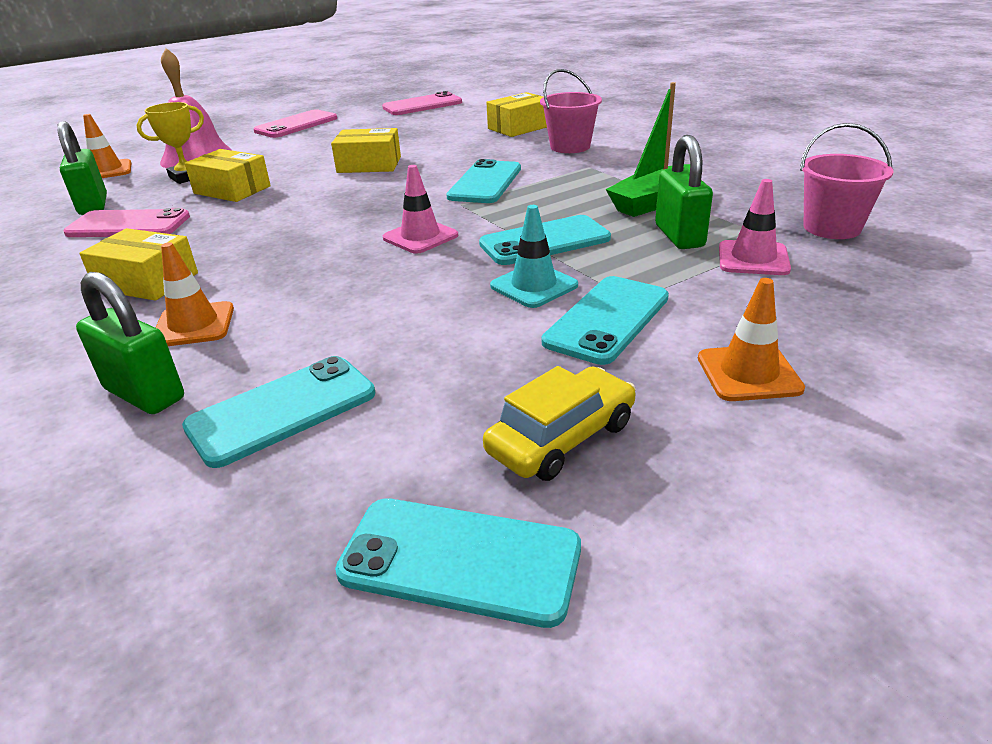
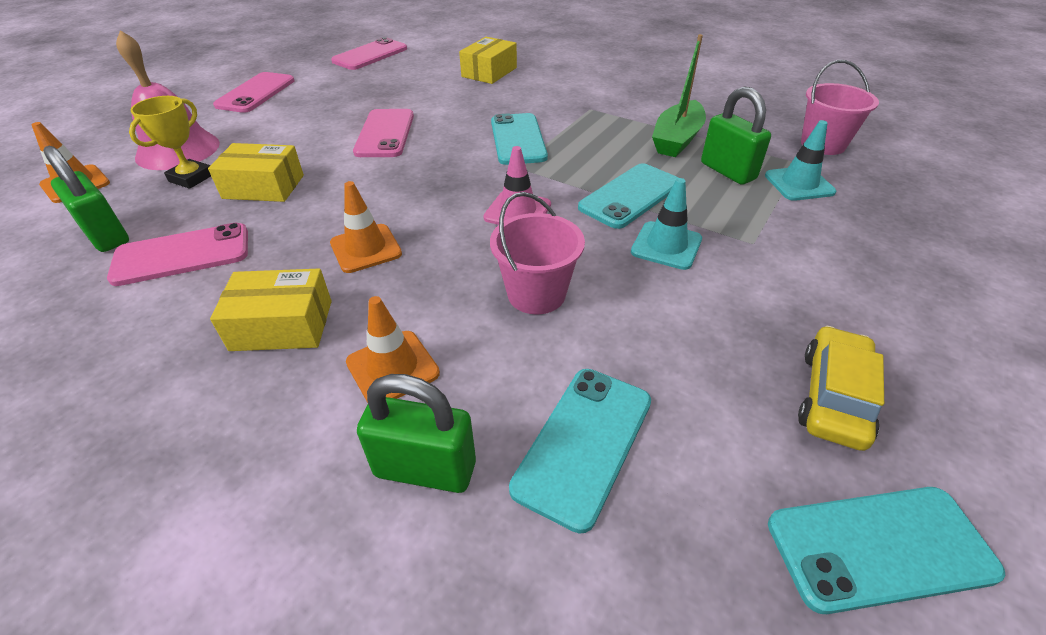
camera: 25 degrees left, 10 degrees up
yellow box [331,128,401,173] -> pink phone [353,109,414,157]
pink bucket [540,69,602,153] -> pink bucket moved to [490,192,585,315]
turquoise phone [542,276,669,365] -> none
orange traffic cone [698,278,805,401] -> orange traffic cone moved to [330,181,402,273]
pink traffic cone [719,179,791,275] -> turquoise traffic cone [765,120,836,201]

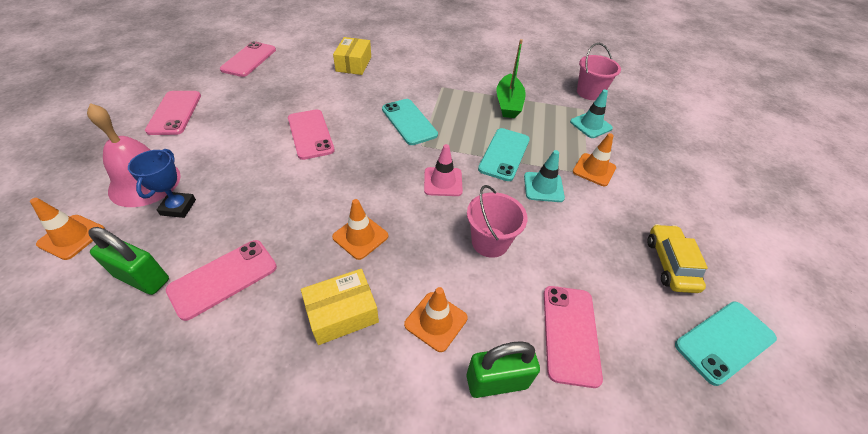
camera: 25 degrees left, 5 degrees up
yellow trophy [129,96,211,189] -> blue trophy [128,149,196,218]
yellow box [208,143,304,202] -> none
turquoise phone [509,369,651,534] -> pink phone [544,286,603,388]
green padlock [701,86,771,185] -> none
none -> orange traffic cone [573,133,616,186]

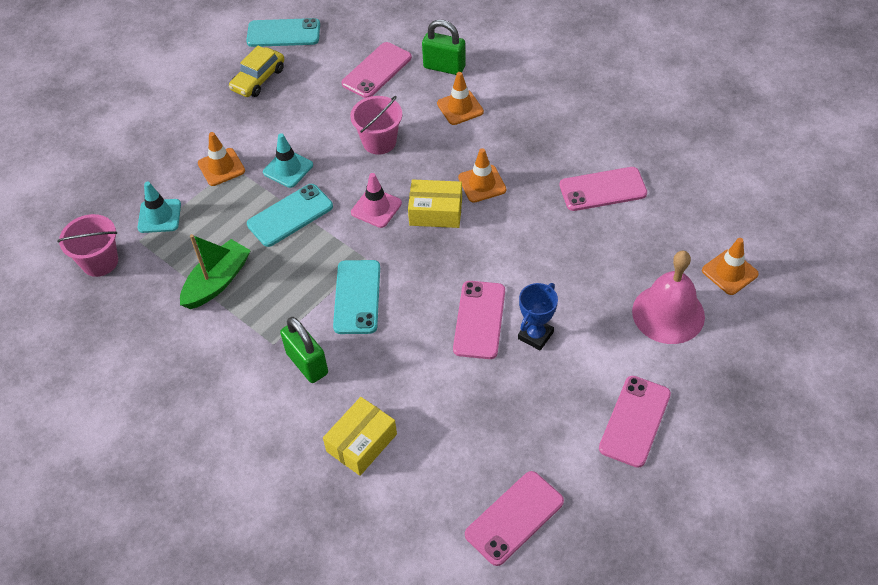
camera: 145 degrees left, 5 degrees up
green padlock [88,227,169,295] -> green padlock moved to [280,317,328,383]
blue trophy [128,149,196,218] -> blue trophy moved to [518,283,558,351]
yellow box [301,269,379,345] -> yellow box moved to [408,180,462,228]

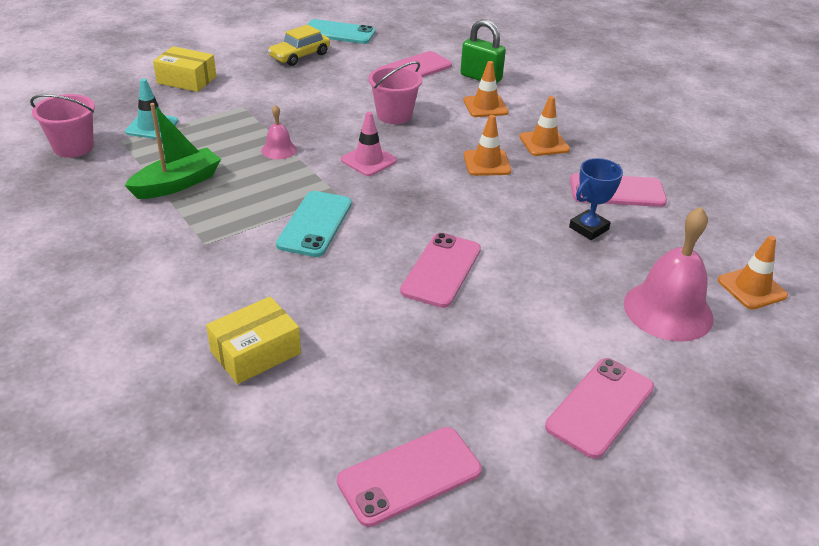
camera: 10 degrees right, 15 degrees down
orange traffic cone [198,132,245,186] -> orange traffic cone moved to [520,96,570,156]
turquoise phone [247,184,333,247] -> pink bell [261,105,297,159]
turquoise traffic cone [263,133,313,188] -> none
green padlock [280,317,328,383] -> none
yellow box [408,180,462,228] -> yellow box moved to [153,46,216,92]
blue trophy [518,283,558,351] -> blue trophy moved to [569,158,623,240]

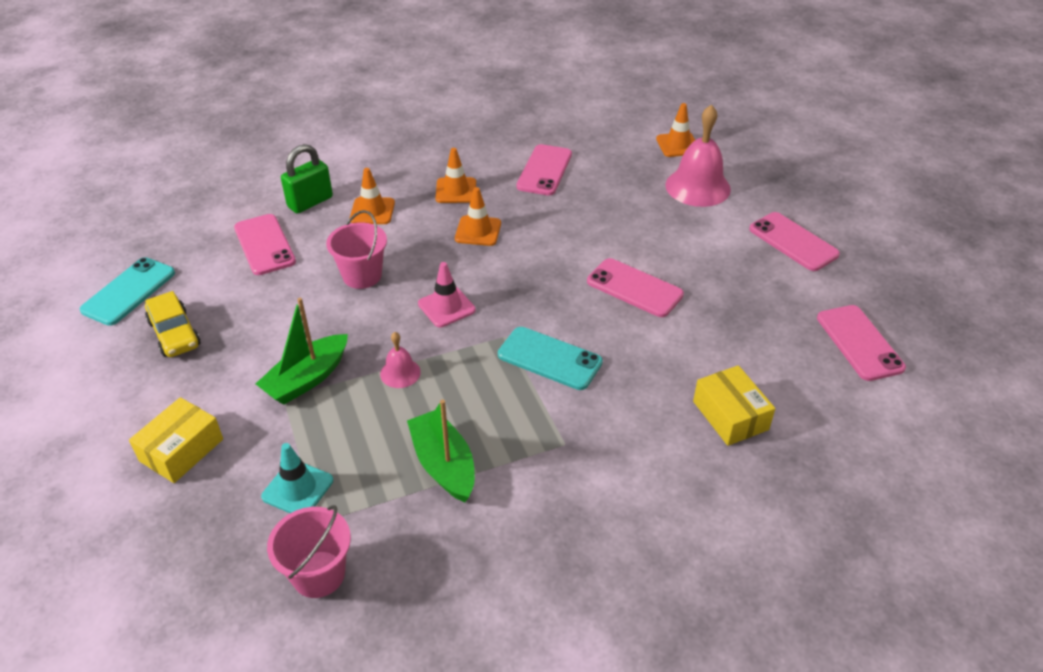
camera: 75 degrees left, 5 degrees up
blue trophy [569,158,623,240] -> none
none -> green boat [256,298,348,405]

